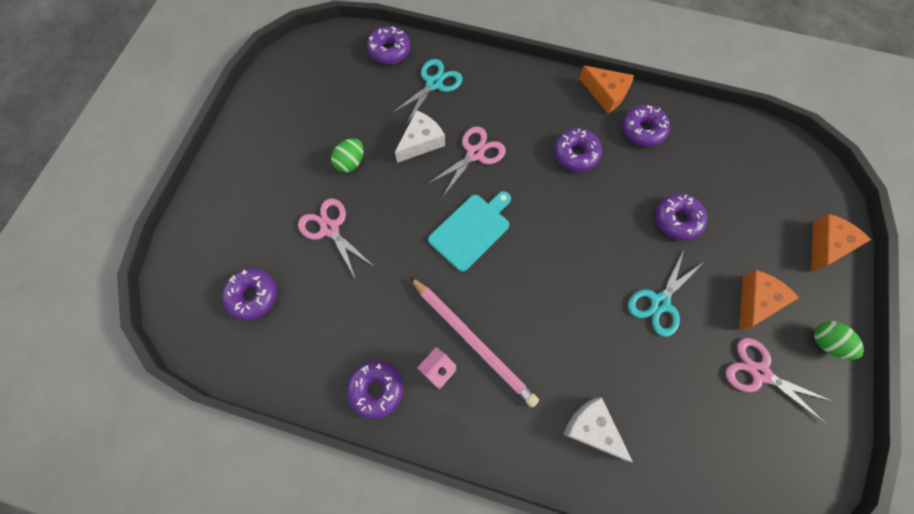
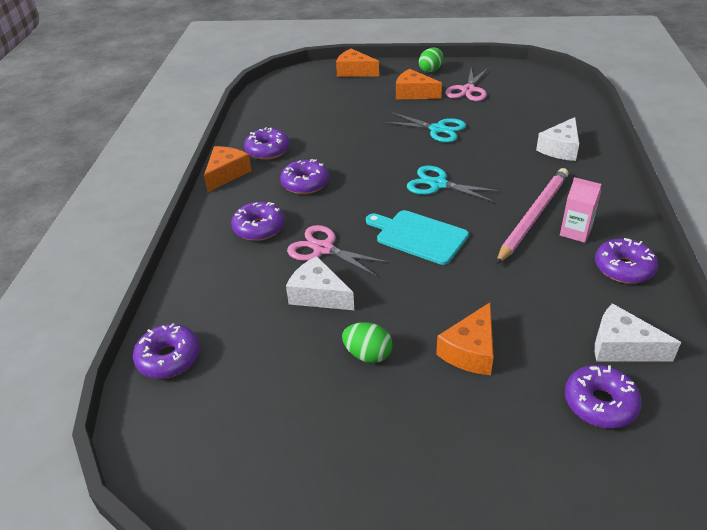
camera: 100 degrees left, 30 degrees down
pink scissors [298,198,373,279] -> orange cheese [436,302,494,375]
turquoise scissors [391,59,462,125] -> turquoise scissors moved to [407,166,502,203]
purple donut [655,194,707,241] -> purple donut moved to [231,202,285,241]
none -> white cheese [595,303,681,362]

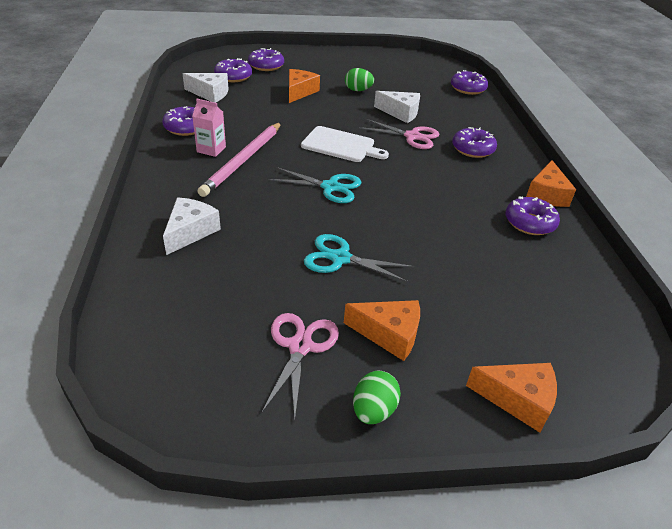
camera: 165 degrees right, 0 degrees up
purple donut [280,159,329,194] -> purple donut moved to [248,48,284,71]
turquoise cutting board [366,210,469,265] -> white cutting board [301,126,389,162]

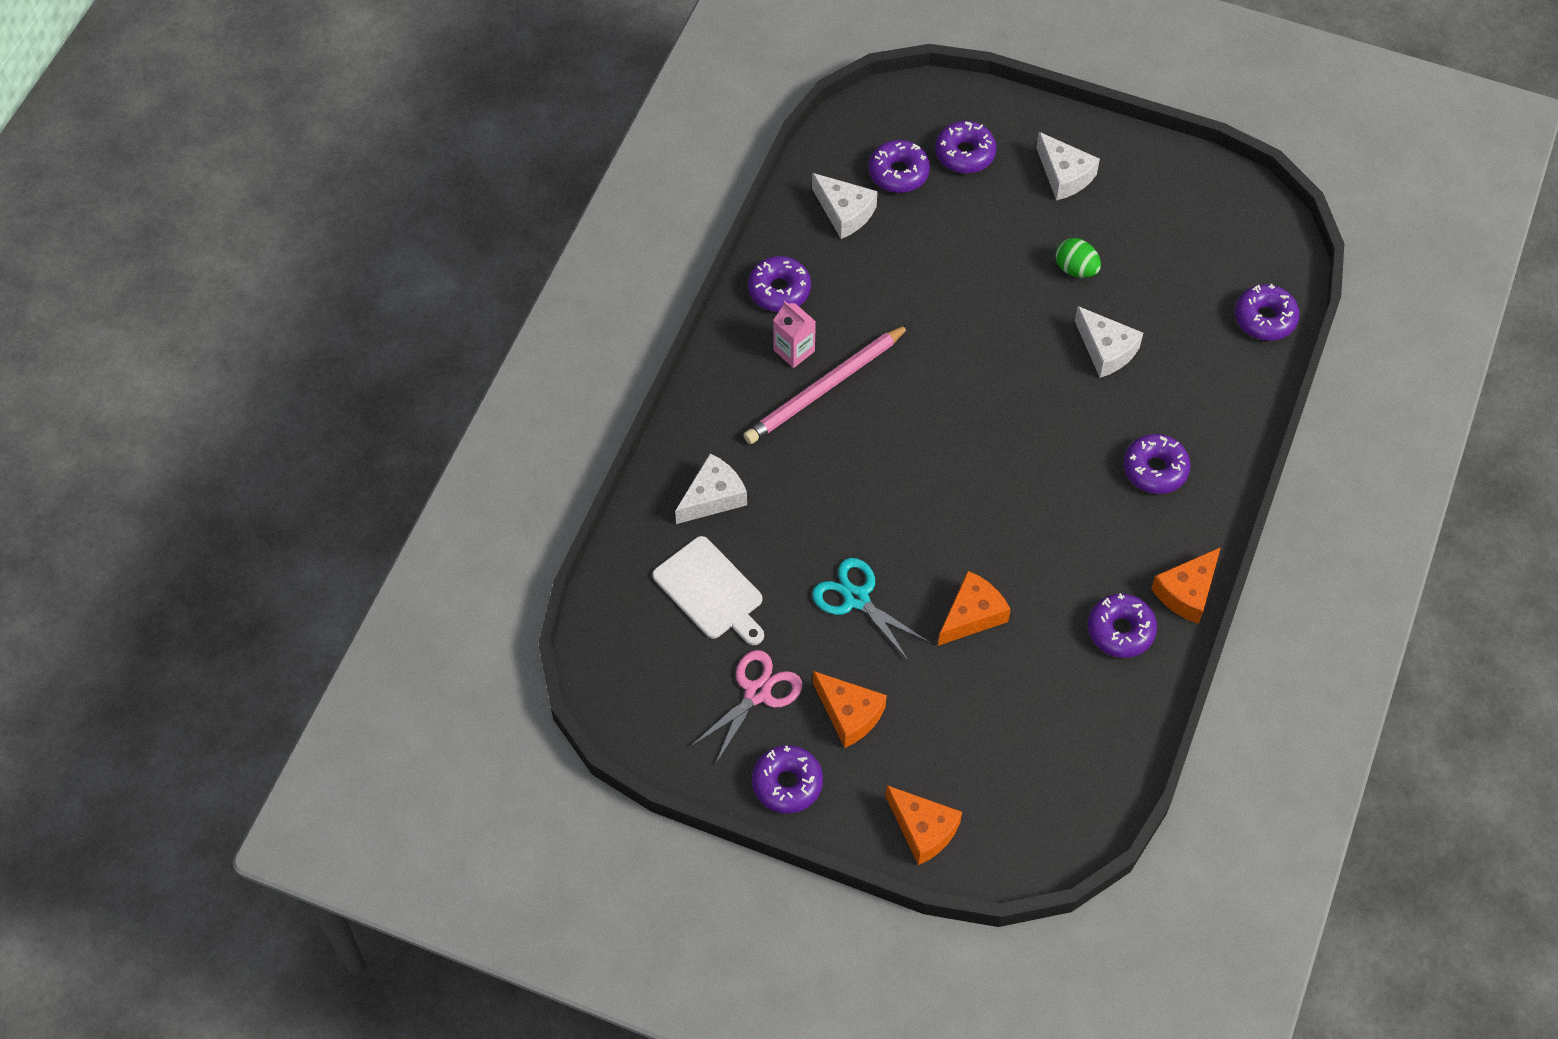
camera: 30 degrees right, 20 degrees up
turquoise scissors [269,167,362,203] -> none
orange cheese [289,69,320,103] -> orange cheese moved to [938,571,1011,646]
white cutting board [301,126,389,162] -> white cutting board moved to [652,536,764,645]
green egg [353,371,401,424] -> purple donut [752,745,823,813]
pink scissors [359,119,439,149] -> none
none -> white cheese [1036,132,1100,200]

